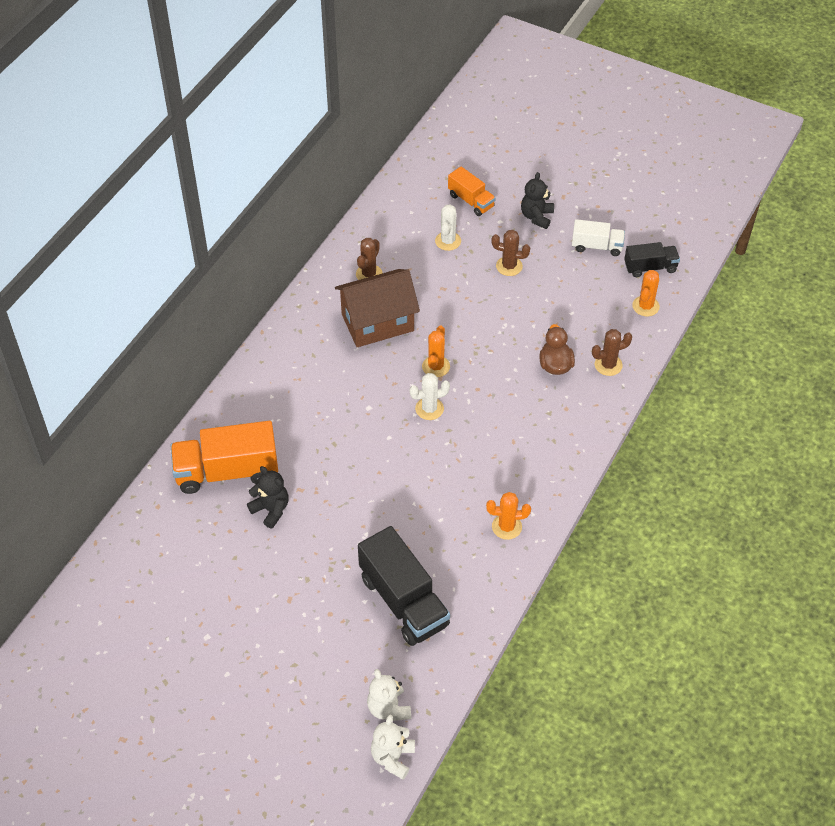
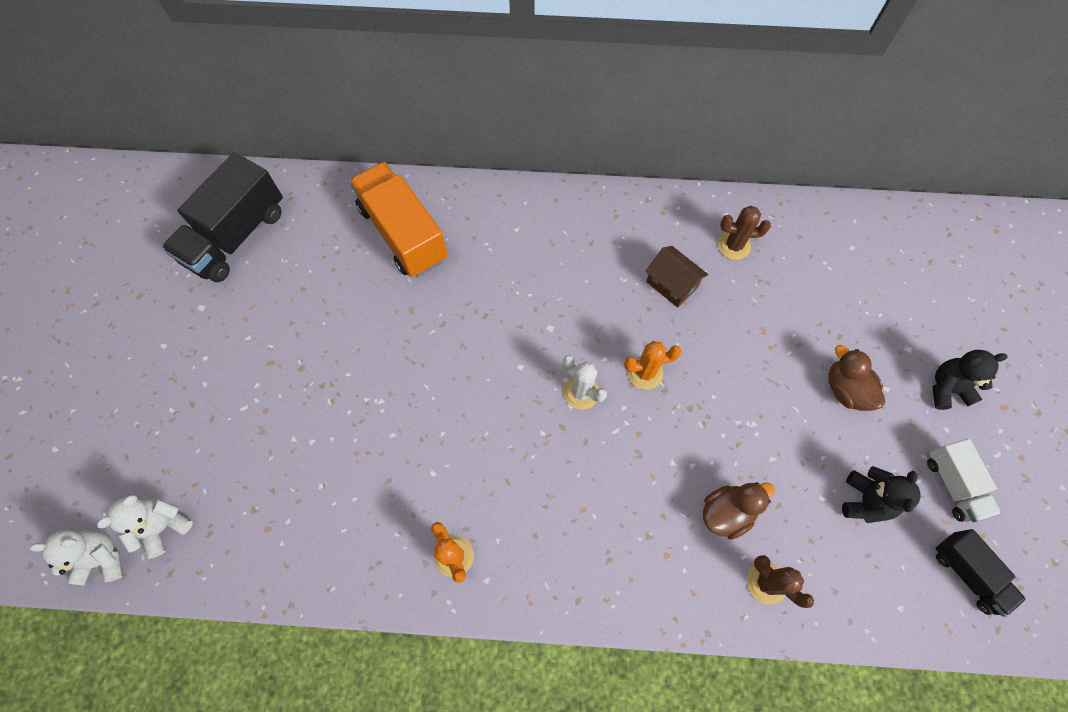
camera: 65 degrees right, 15 degrees up
black teddy bear [247,466,289,529] -> black teddy bear moved to [842,466,921,523]
brown house [335,269,420,347] -> brown house [645,246,708,308], size x0.55
black truck [358,526,450,646] -> black truck moved to [162,152,283,282]
white cactus [435,204,461,251] -> none
orange truck [448,166,496,216] -> none
brown cactus [492,230,530,276] -> brown duck [828,345,885,411]
orange cactus [632,270,660,316] -> none

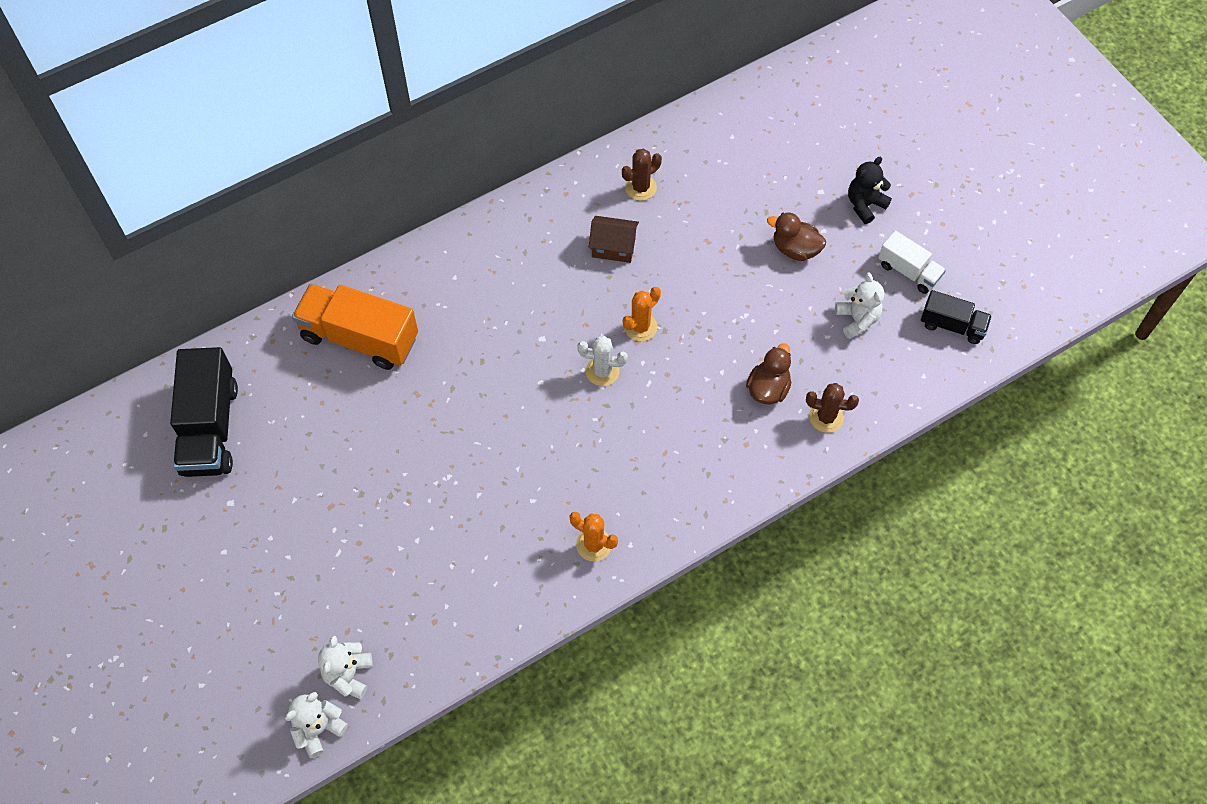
camera: 35 degrees left, 5 degrees down
black teddy bear [842,466,921,523] -> white teddy bear [835,272,884,339]

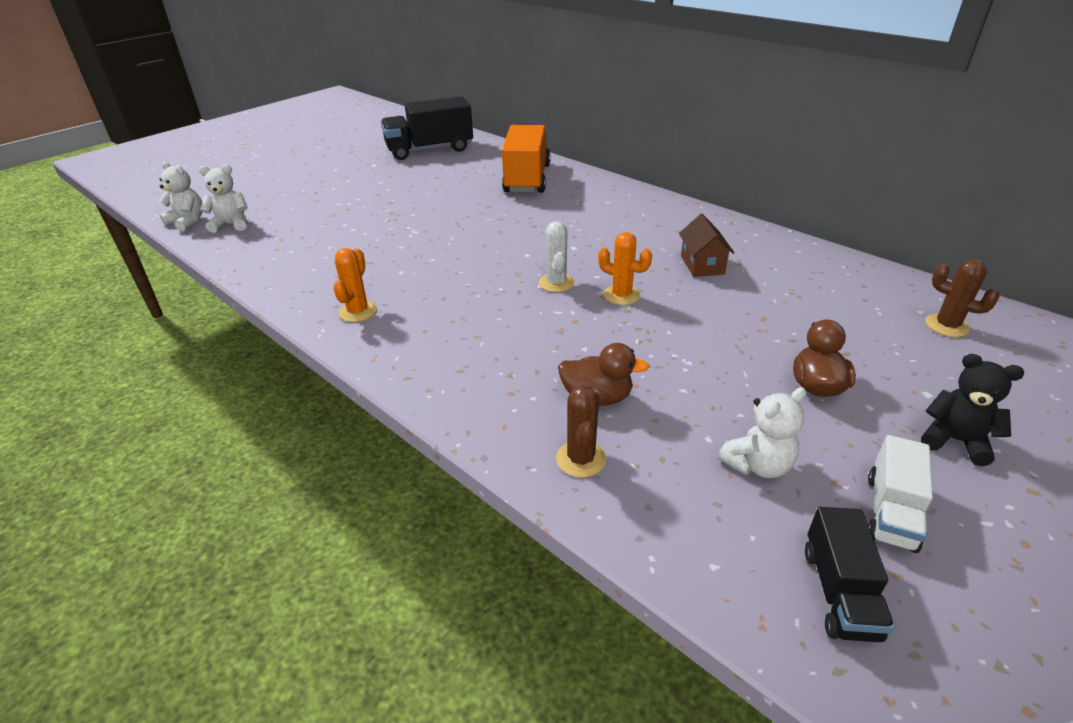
camera: 75 degrees right, 25 degrees down
brown cactus [622,149,662,201] -> brown cactus moved to [925,259,1000,337]

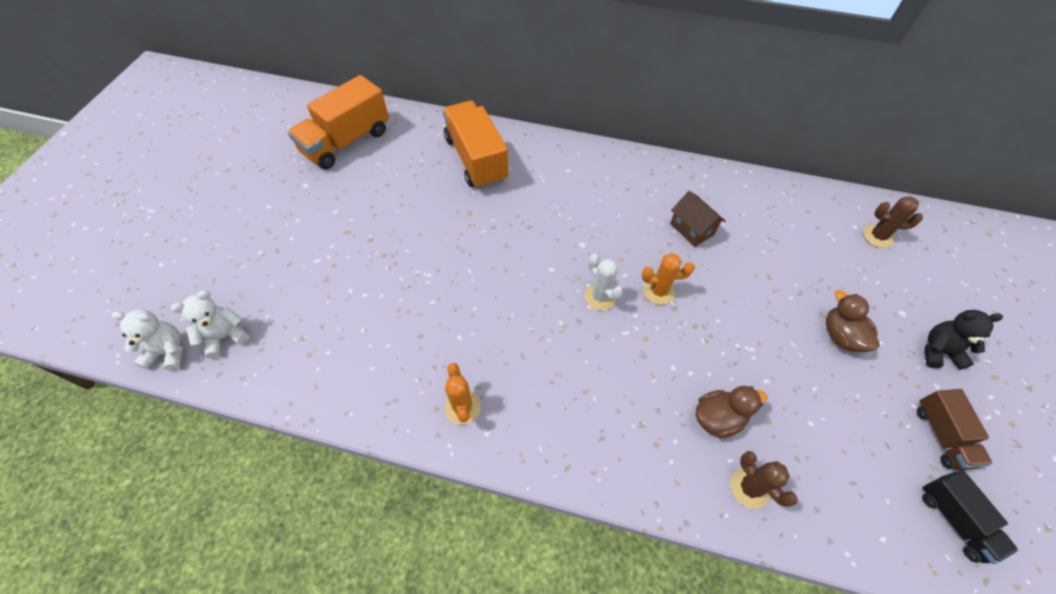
camera: 30 degrees left, 20 degrees up
black truck [381,96,473,160] -> orange truck [288,75,389,169]
white teddy bear [718,387,806,478] -> none
white truck [868,435,933,553] -> brown truck [917,389,992,470]

